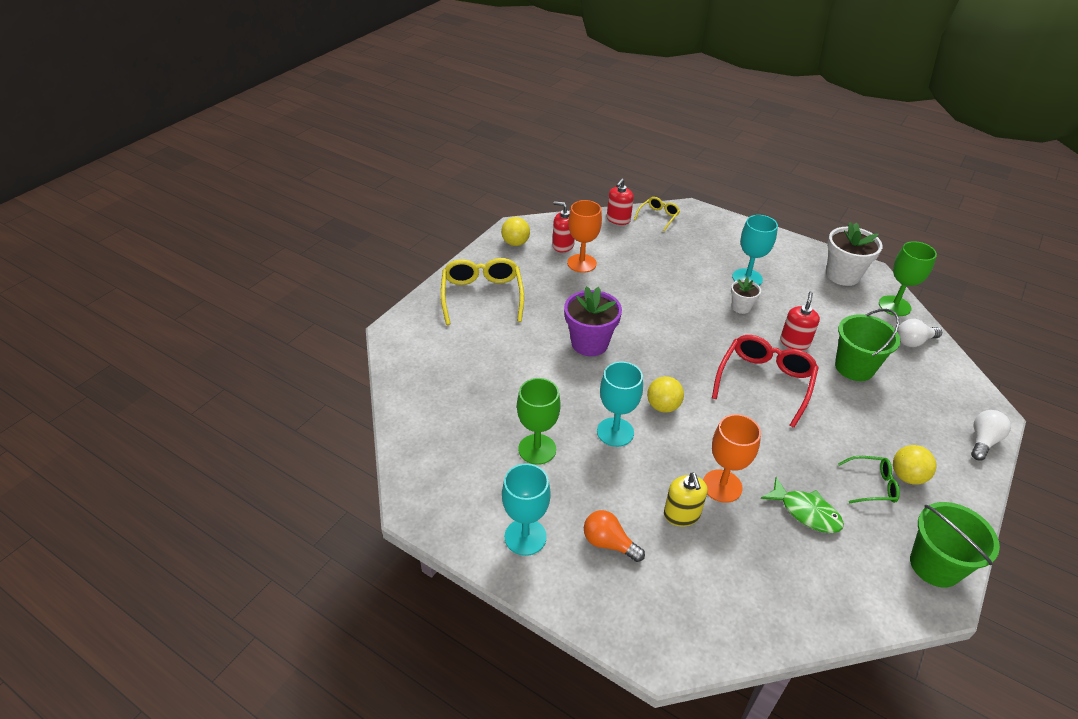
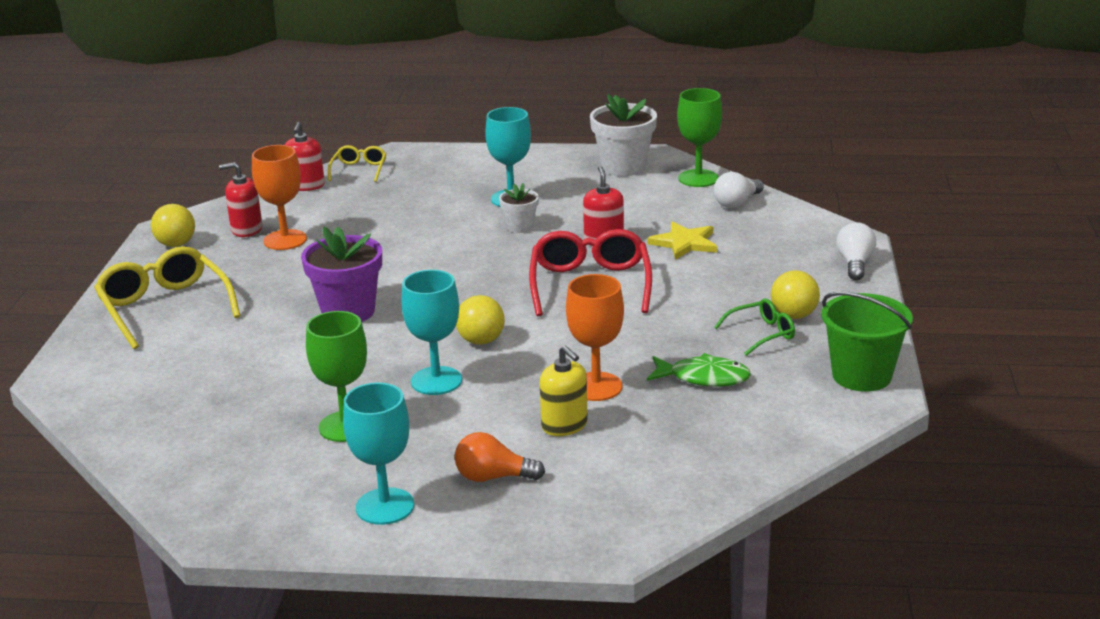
camera: 25 degrees left, 15 degrees down
green bucket [835,309,900,381] -> yellow star [647,221,717,260]

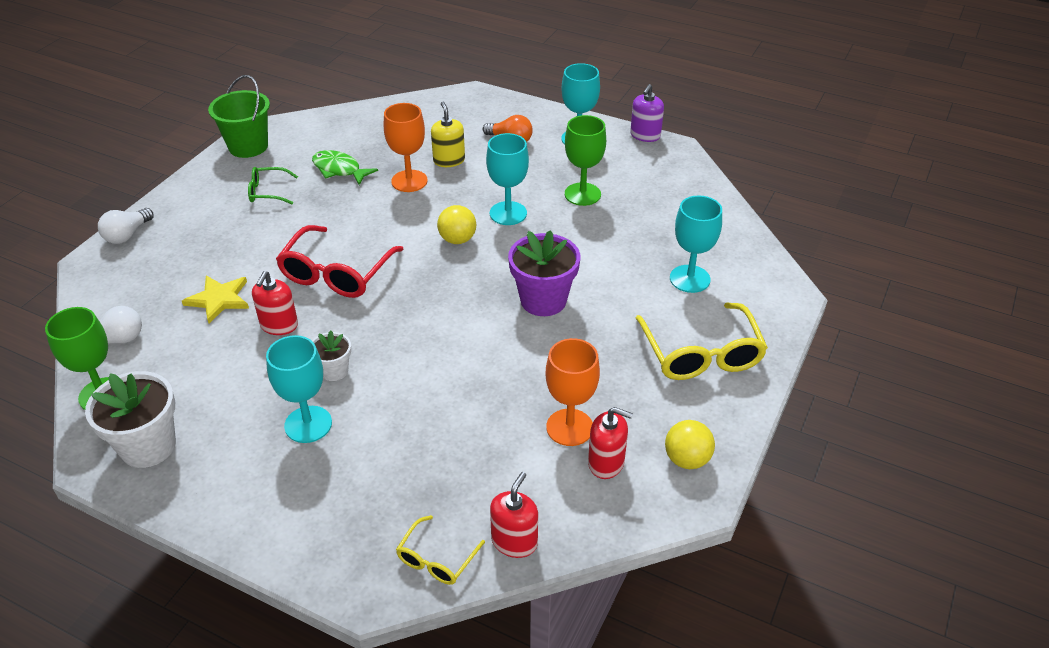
camera: 160 degrees left, 15 degrees up
yellow ball [771,271,820,319] -> none
none -> purple soap dispenser [630,84,664,142]
none -> turquoise goblet [670,195,722,293]

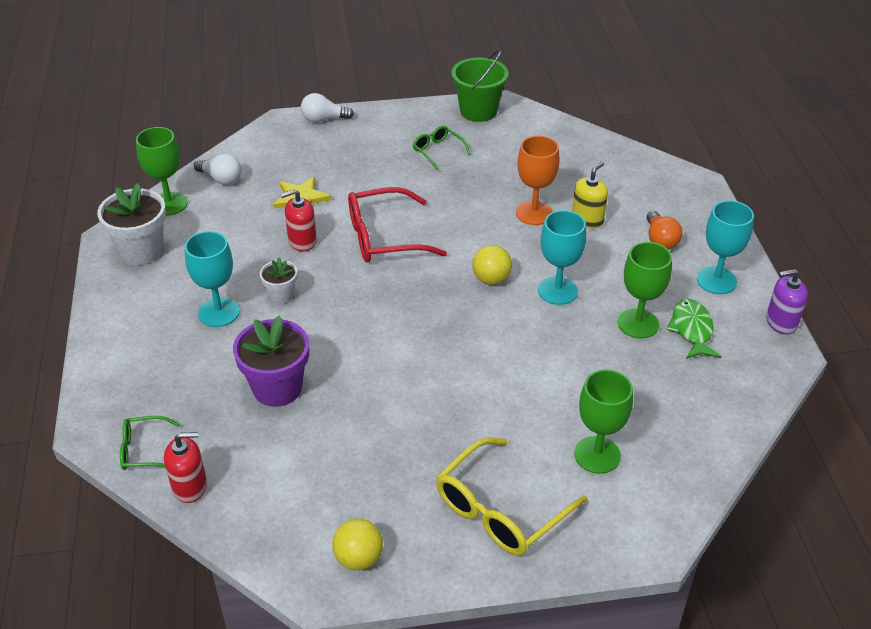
camera: 55 degrees right, 0 degrees up
green fish [312,150,378,185] -> green fish moved to [667,299,721,359]
yellow glasses [396,515,485,585] -> green glasses [120,416,180,470]
purple flower pot [508,230,580,316] -> purple flower pot moved to [233,316,309,407]
orange goblet [546,338,600,446] -> none
red soap dispenser [588,407,633,479] -> none
turquoise goblet [670,195,722,293] -> green goblet [574,369,633,474]

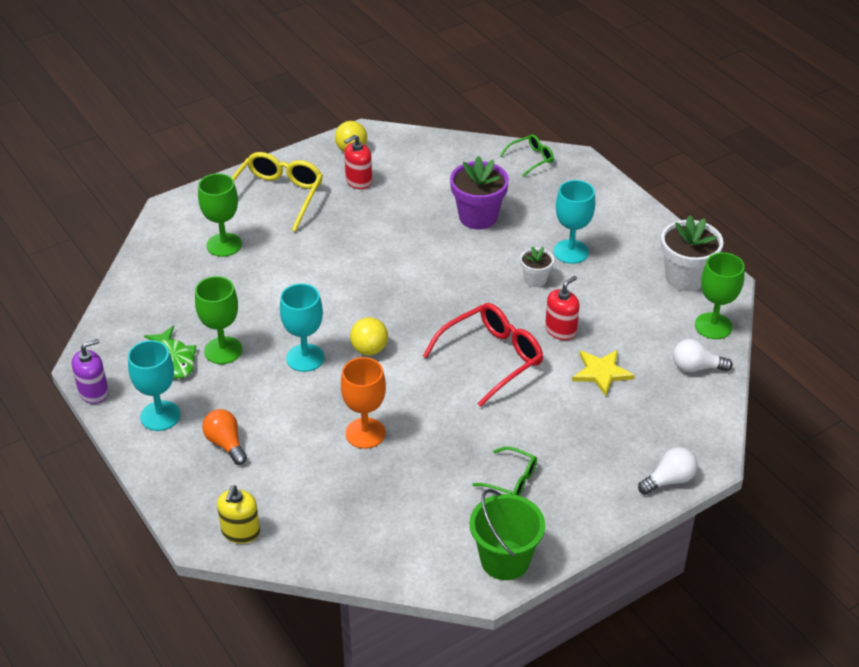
camera: 155 degrees right, 0 degrees up
red soap dispenser [164,432,207,503] -> red soap dispenser moved to [344,135,372,189]
yellow soap dispenser [572,162,608,229] -> yellow soap dispenser moved to [217,485,260,544]

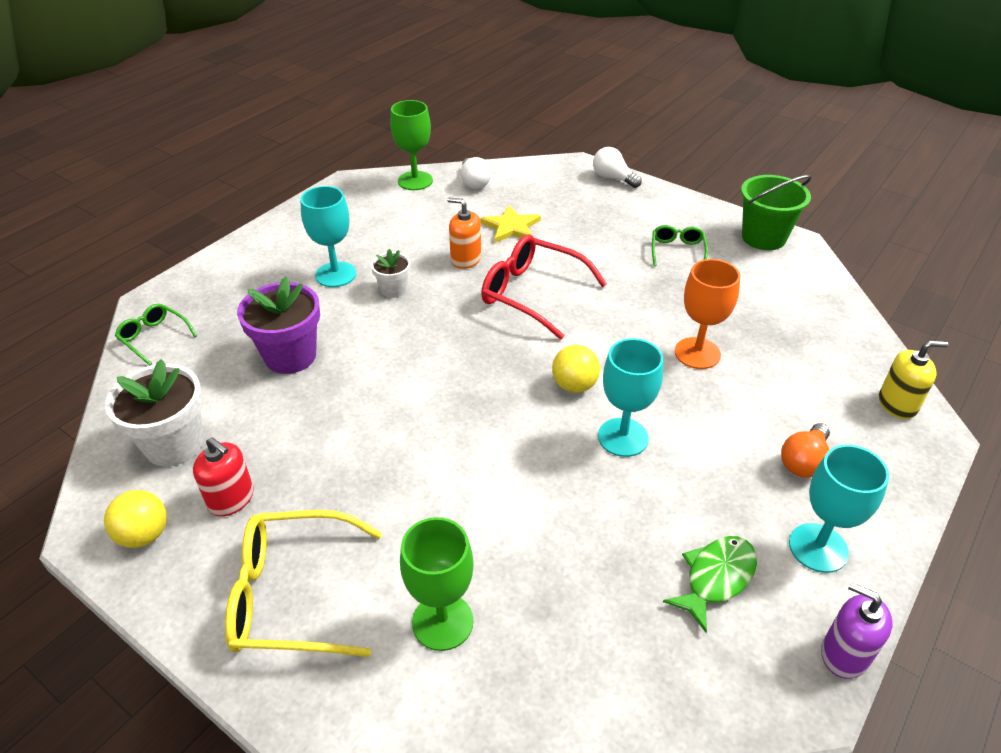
camera: 110 degrees left, 0 degrees up
green goblet [195,276,242,364] -> none
red soap dispenser [545,276,579,340] -> orange soap dispenser [447,197,481,269]
white flower pot [661,215,724,291] -> white flower pot moved to [105,359,203,467]

